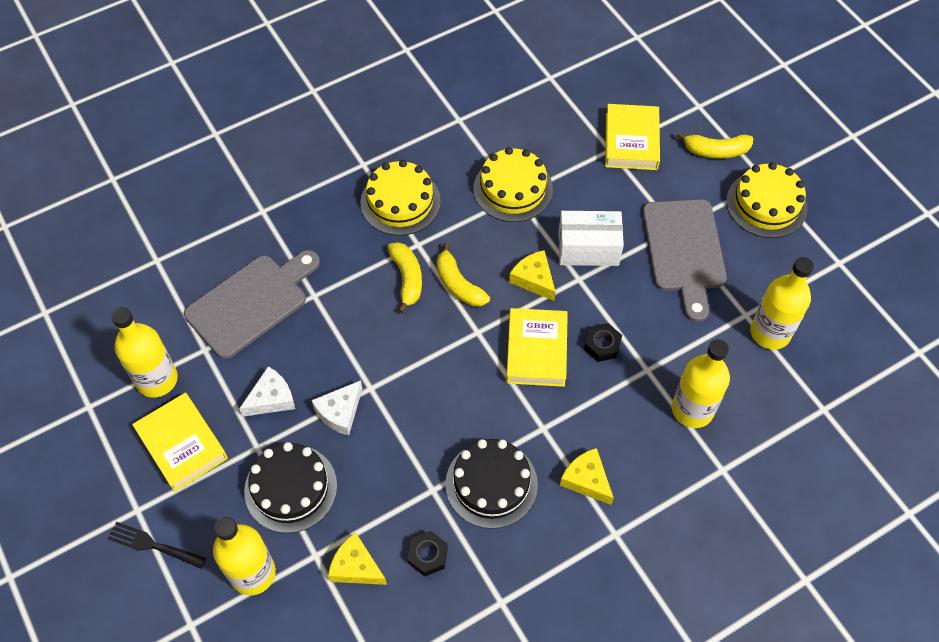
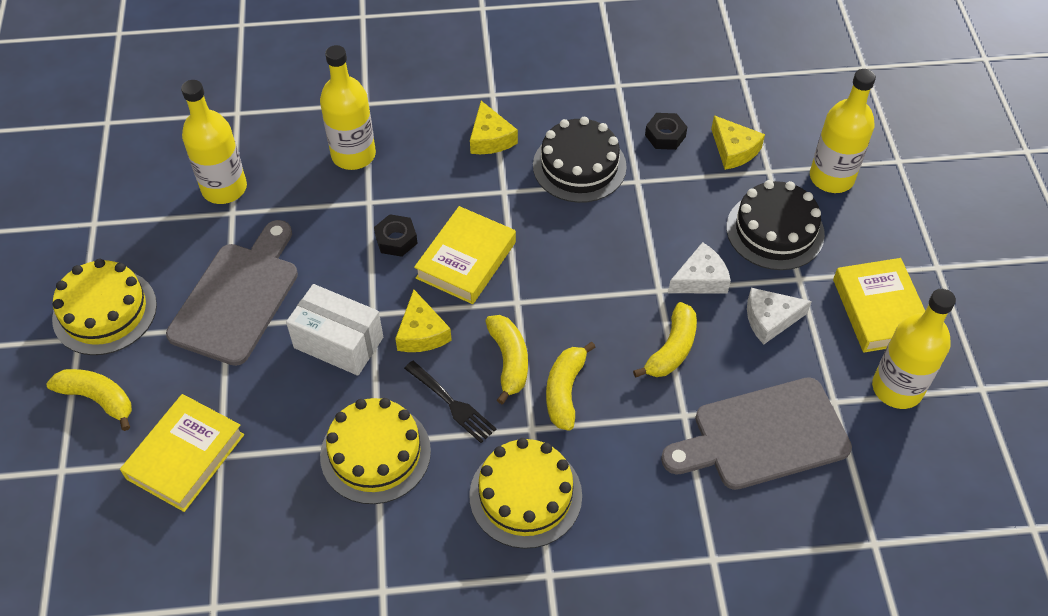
camera: 155 degrees left, 5 degrees down
black fork [107,522,206,569] -> black fork moved to [404,361,497,443]
none -> yellow banana [633,302,697,378]

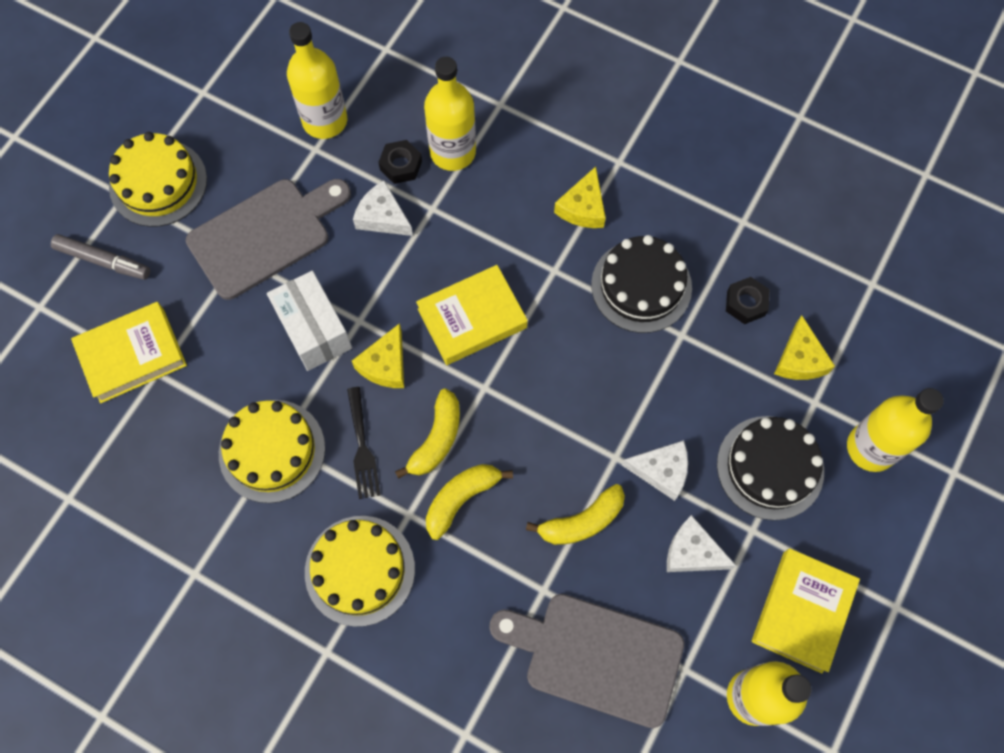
camera: 35 degrees right, 15 degrees up
yellow banana [46,369,132,431] -> grey marker [51,234,150,280]
black nut [374,214,418,257] -> black nut moved to [378,140,422,184]
none -> white cheese [353,181,413,236]

